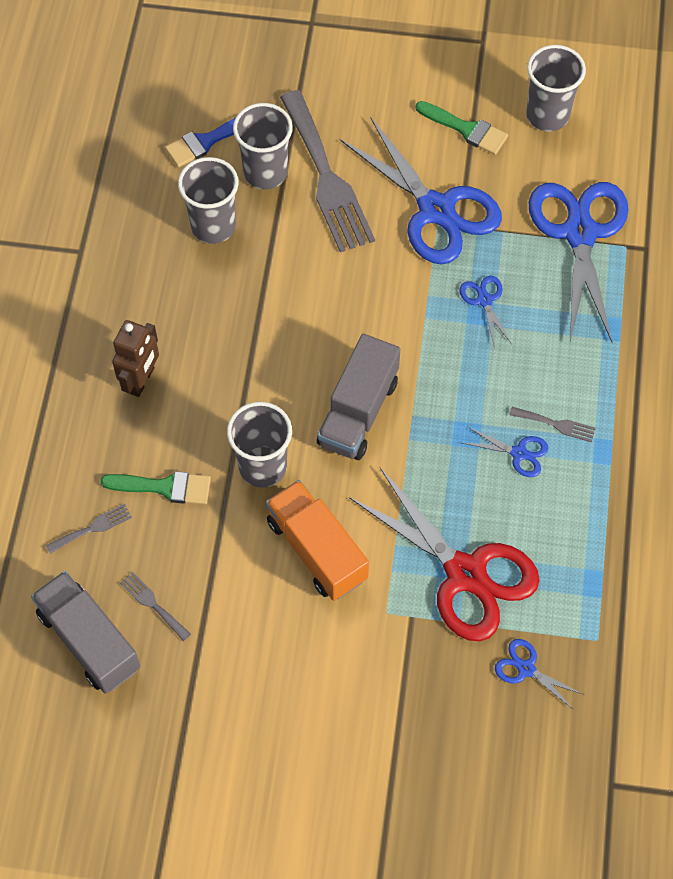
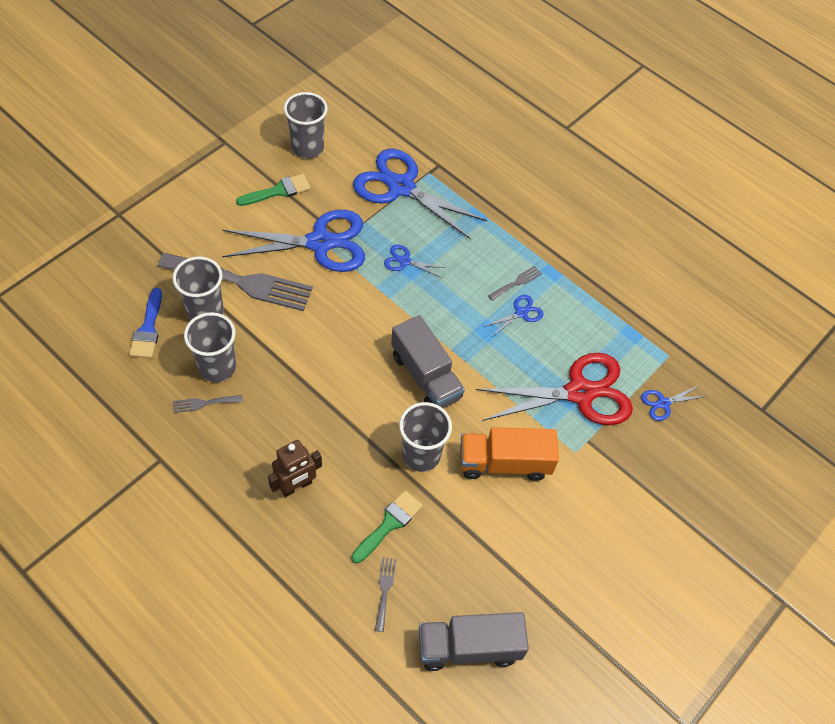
camera: 60 degrees left, 5 degrees down
brown robot [112,320,159,397] -> brown robot turned 90 degrees clockwise [268,440,322,497]
grey fork [120,572,191,641] -> grey fork moved to [173,395,243,413]

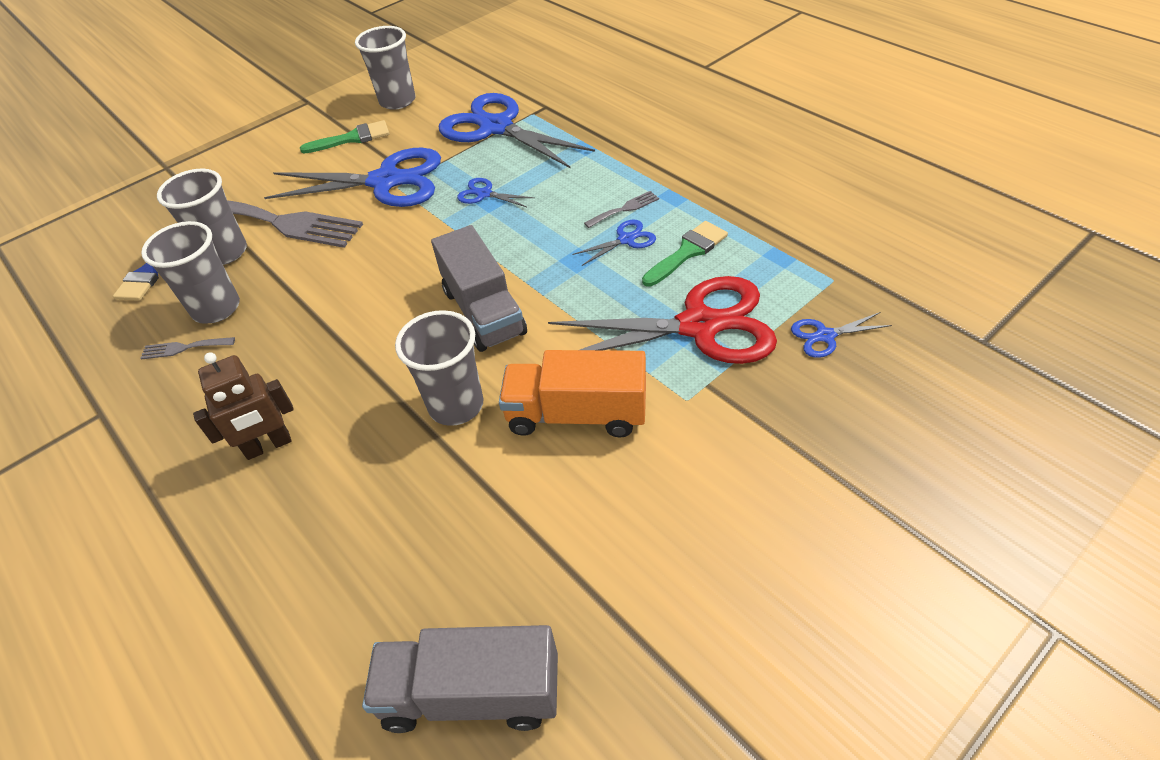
camera: 15 degrees right, 10 degrees down
green brush [351,490,423,563] -> green brush moved to [642,221,728,287]
grey fork [375,557,396,632] -> none

